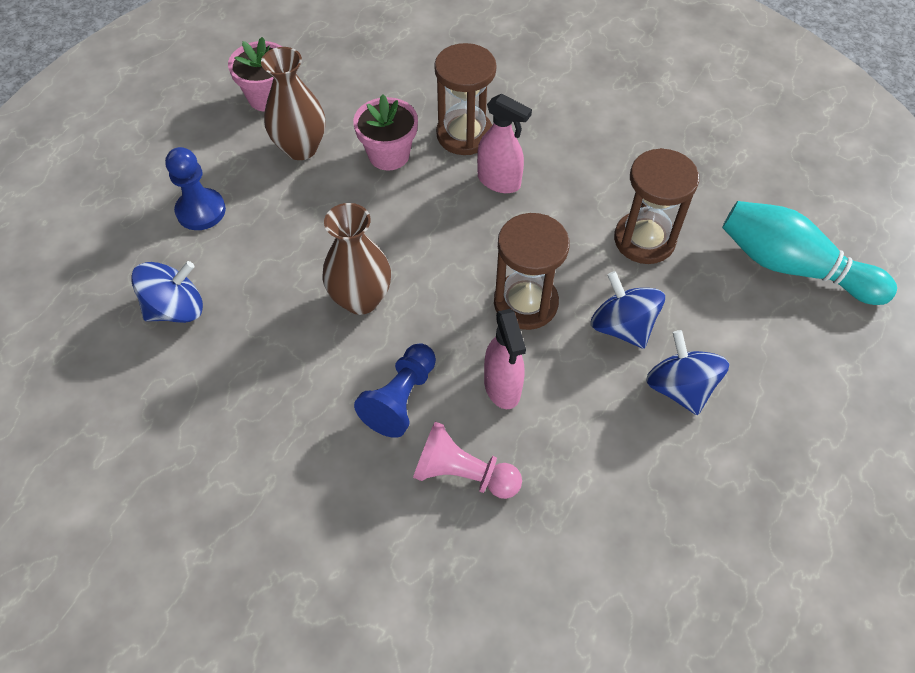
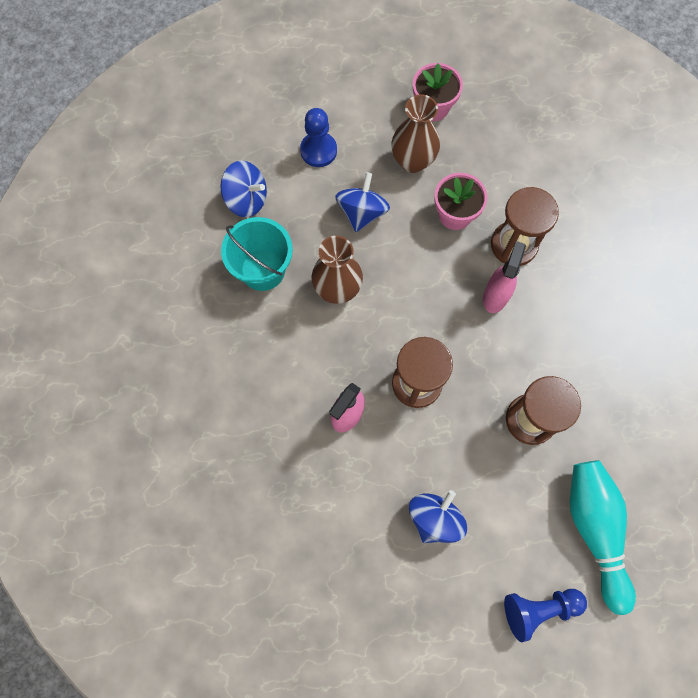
camera: 50 degrees right, 15 degrees up
blue pawn [354,343,436,438] -> blue pawn moved to [504,589,587,642]
pink pawn [413,421,522,499] -> none
pink spray bottle [477,94,532,193] -> pink spray bottle turned 150 degrees counterclockwise [483,241,526,313]
blue spinning top [591,271,665,349] -> blue spinning top moved to [335,172,390,232]
none -> turquoise bucket [221,217,293,291]

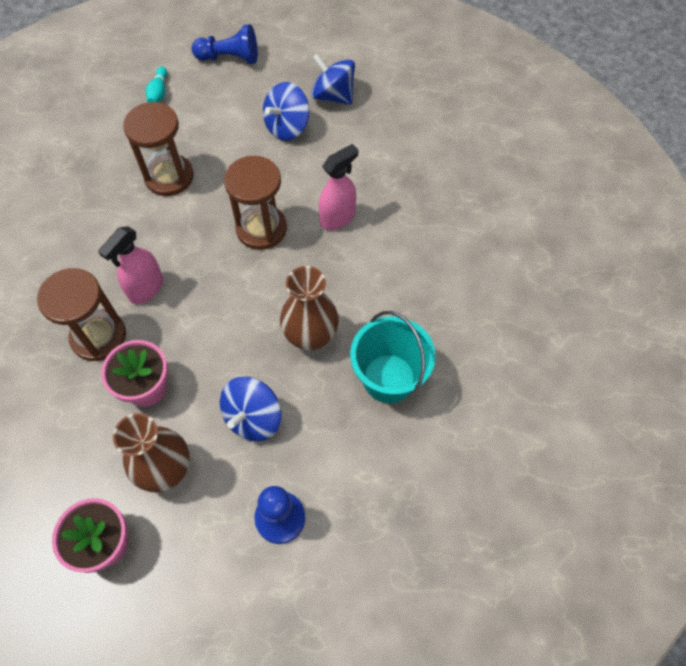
camera: 165 degrees left, 10 degrees down
blue spinning top [221,161,267,217] -> blue spinning top moved to [311,54,355,105]
turquoise bowling pin [570,460,636,615] -> turquoise bowling pin [146,67,167,103], size x0.42

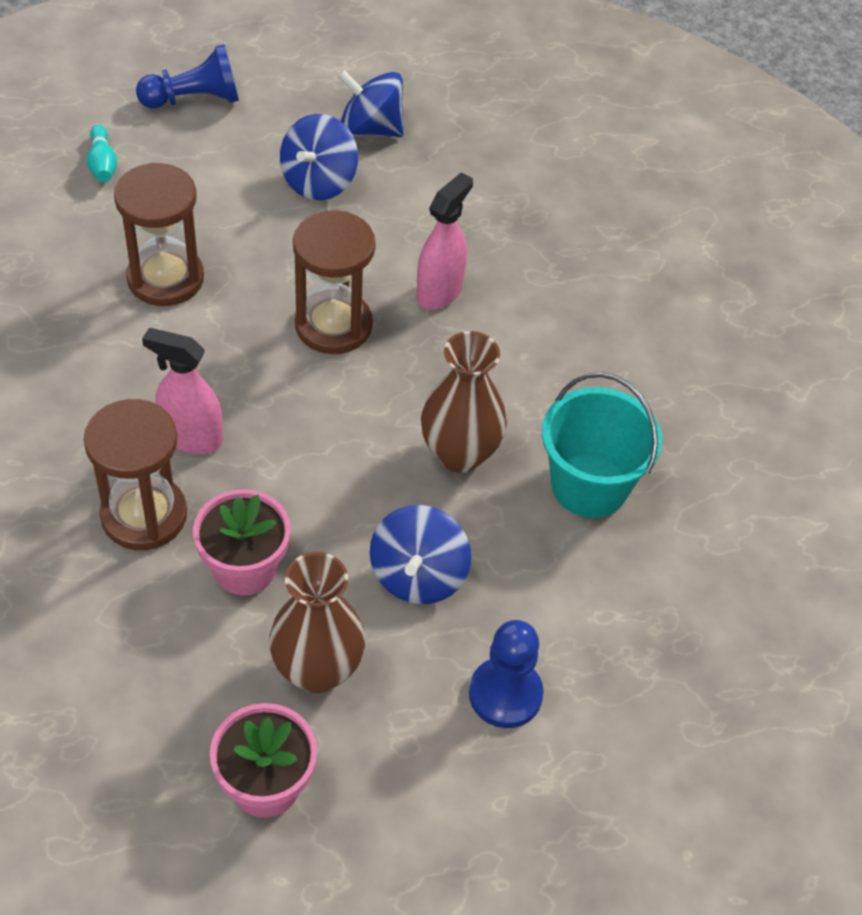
camera: 20 degrees left, 10 degrees down
pink spray bottle [98,226,163,304] -> pink spray bottle turned 90 degrees clockwise [142,328,223,454]

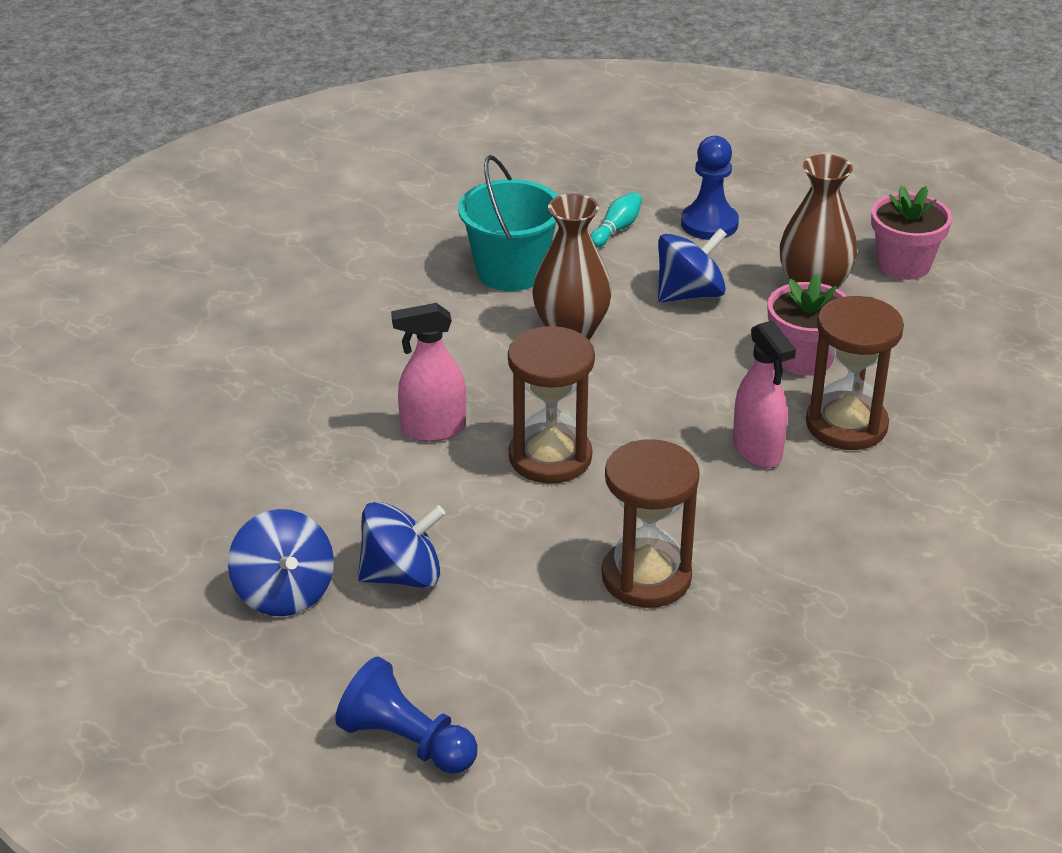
camera: 130 degrees left, 15 degrees down
turquoise bowling pin [87,125,117,182] -> turquoise bowling pin moved to [591,192,642,247]

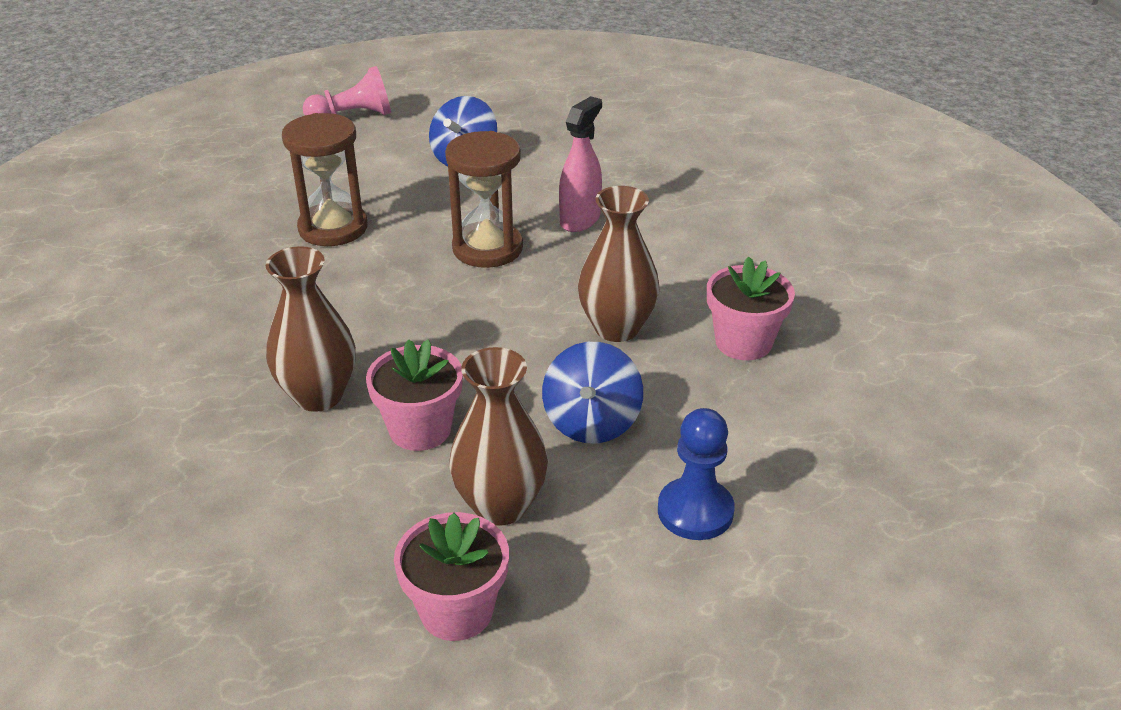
camera: 130 degrees right, 0 degrees up
blue spinning top [228,509,334,616] -> none
blue pawn [335,657,477,774] -> pink pawn [303,66,391,115]
turquoise bucket [458,155,558,291] -> pink flower pot [707,256,795,360]
turquoise bowling pin [591,192,642,247] -> none
pink spray bottle [733,320,796,468] -> none
brown hourglass [806,296,904,450] -> brown vase [265,246,356,412]

